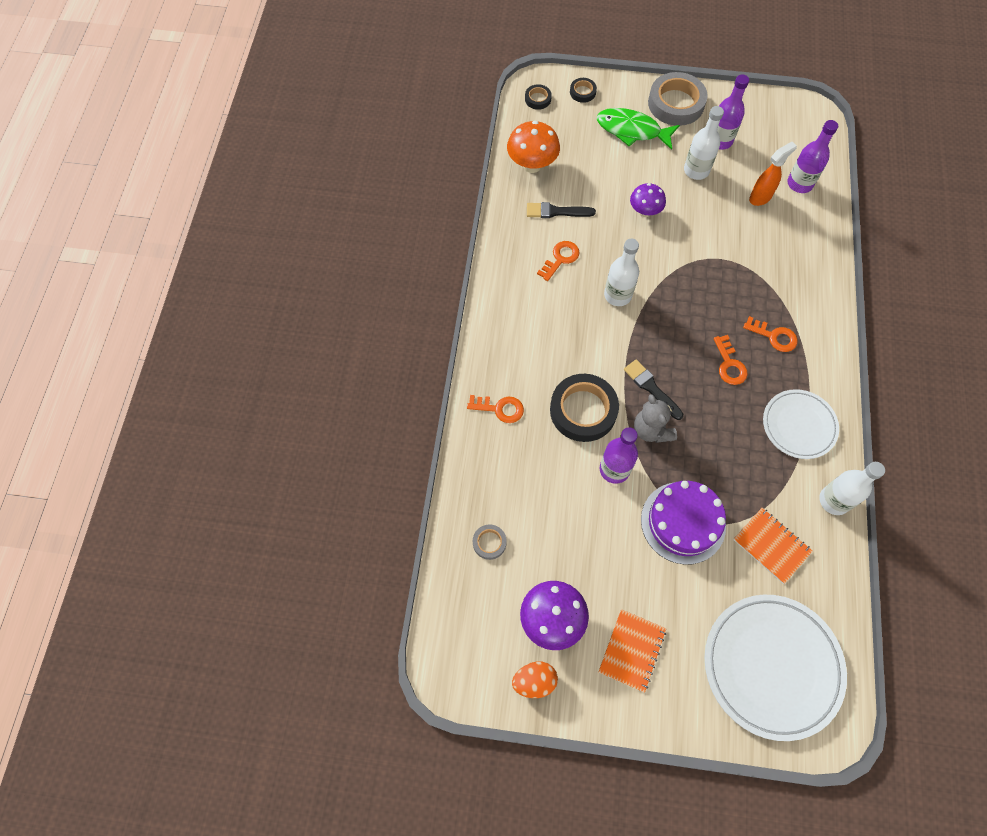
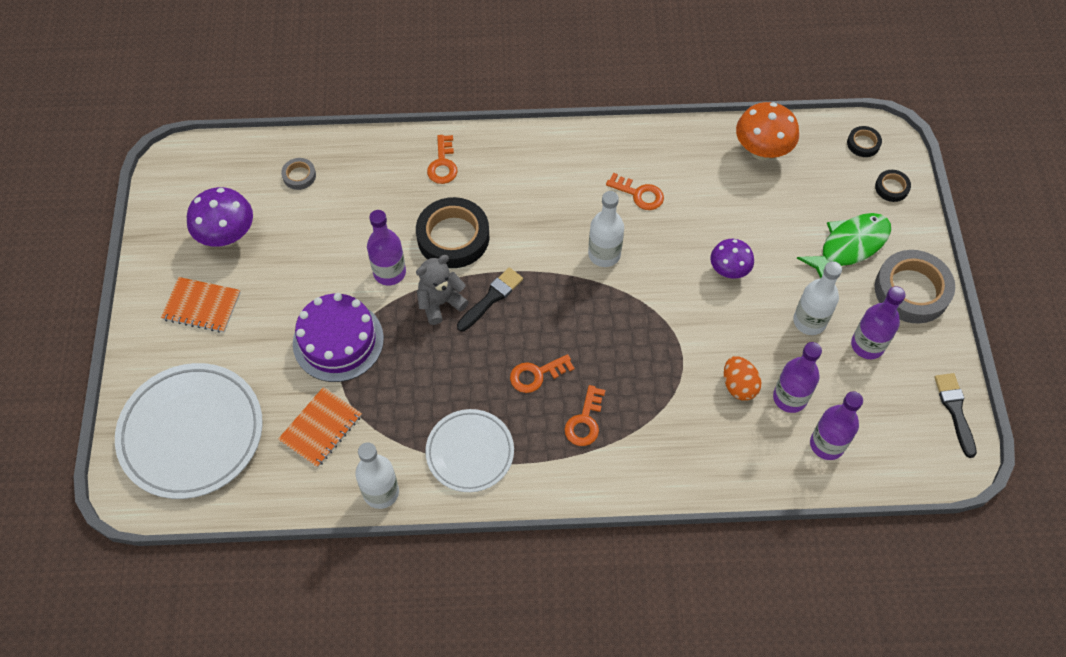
camera: 80 degrees right, 5 degrees down
orange egg [512,661,558,698] -> orange egg moved to [724,356,761,401]
black brush [527,202,596,218] -> black brush moved to [934,373,977,458]
green fish [597,108,680,150] -> green fish turned 45 degrees clockwise [797,213,891,278]
orange spray bottle [749,142,797,206] -> purple bottle [773,342,822,413]

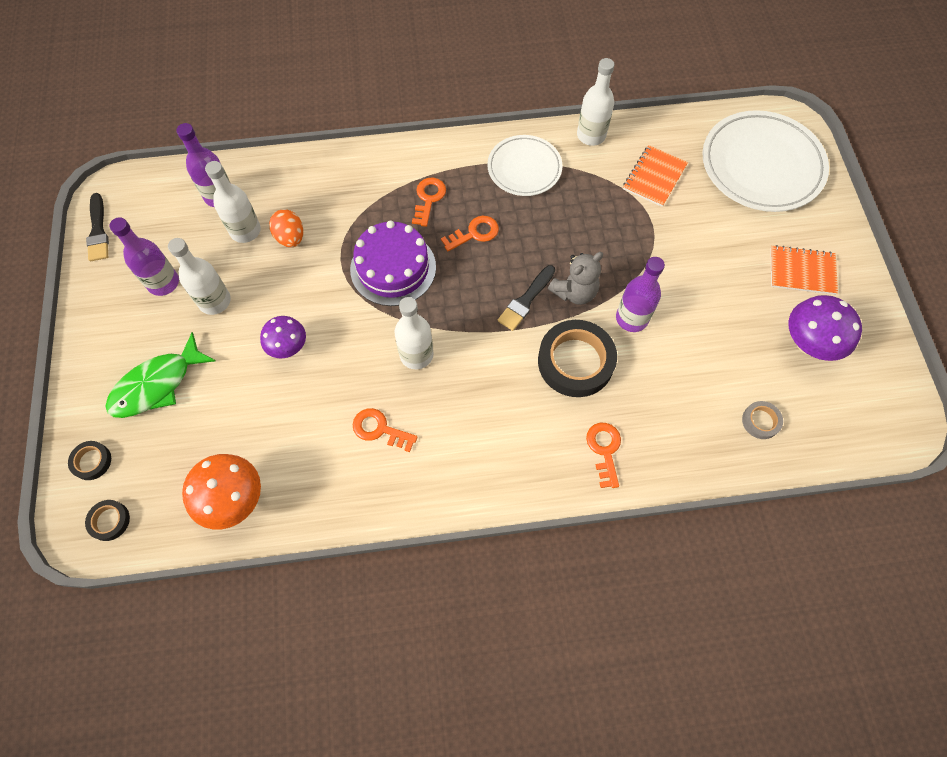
camera: 175 degrees right, 5 degrees up
purple cake [293,293,384,382] -> purple cake moved to [350,221,436,306]
purple bottle [773,342,822,413] -> white bottle [205,161,261,243]
grey tape [875,250,955,324] -> none

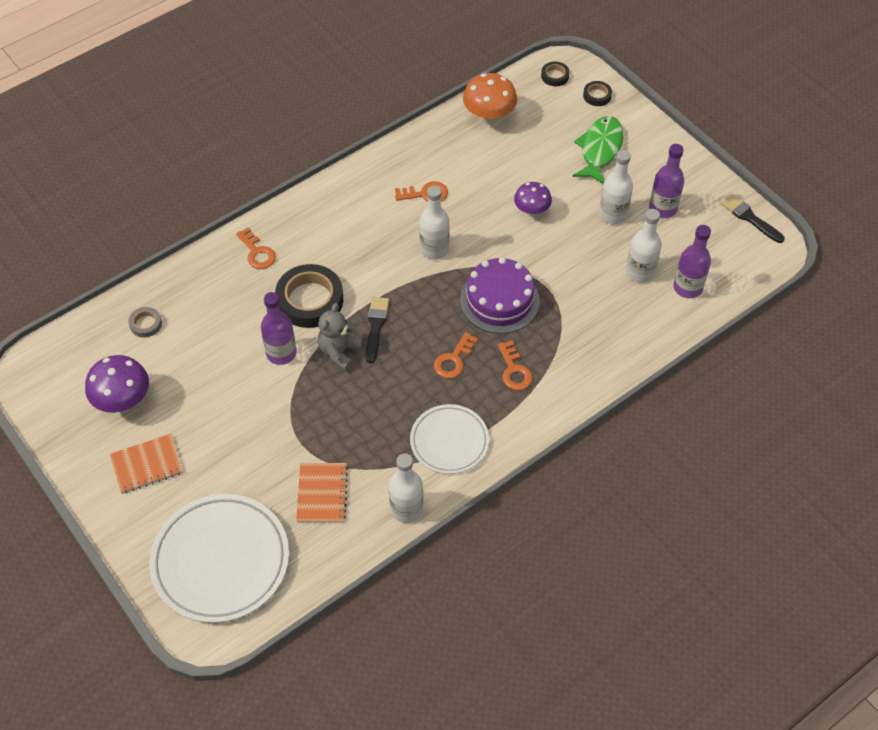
camera: 150 degrees right, 10 degrees down
orange egg [269,209,303,247] -> none

